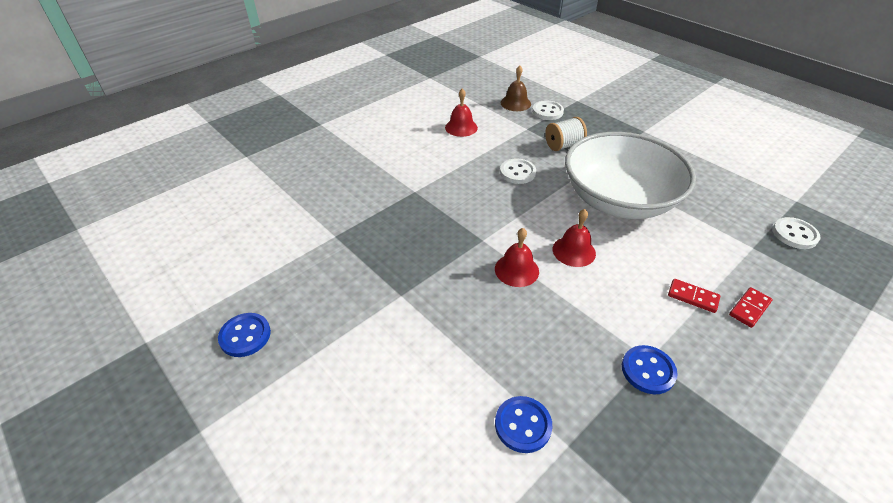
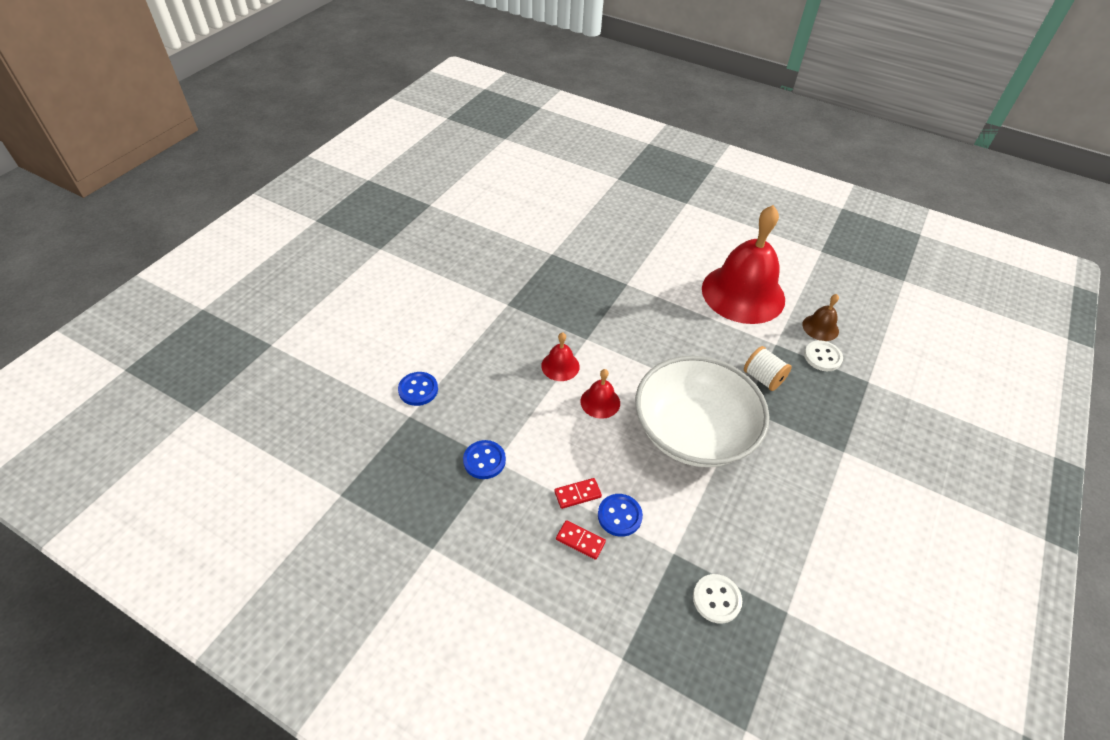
camera: 70 degrees right, 5 degrees up
blue button [218,313,271,357] -> blue button moved to [598,494,643,537]
red bell [445,88,478,137] -> red bell [702,205,785,324], size x2.40
white button [500,159,536,184] -> none
red domino [668,279,720,313] -> red domino turned 60 degrees clockwise [554,478,602,509]

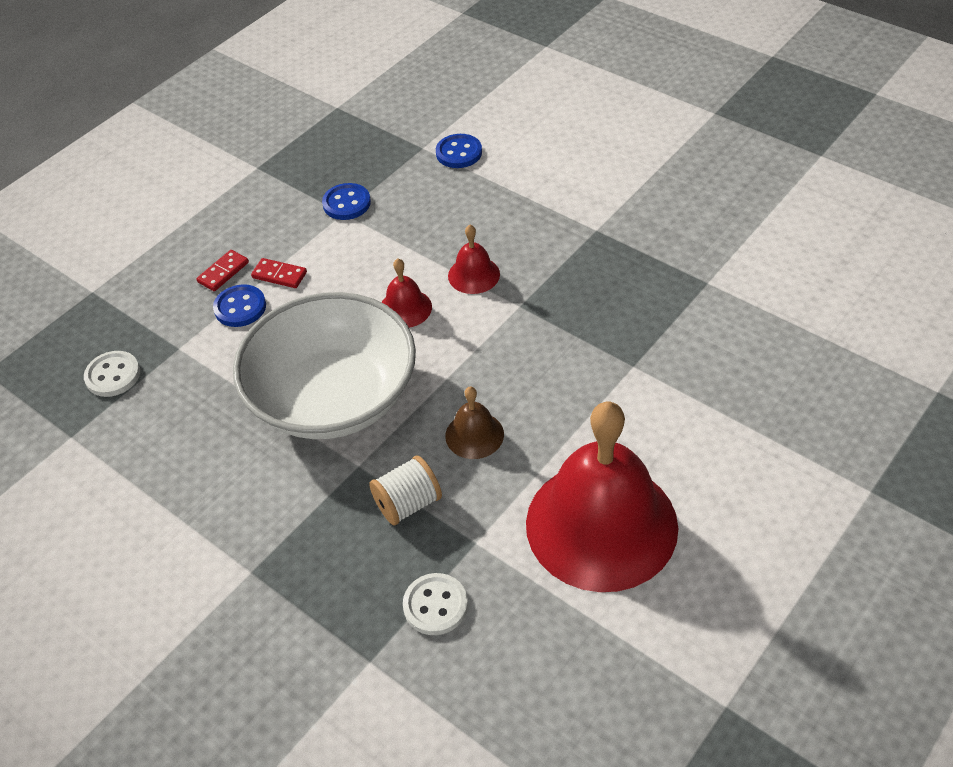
camera: 105 degrees right, 0 degrees up
red domino [554,478,602,509] -> red domino turned 60 degrees counterclockwise [251,258,307,288]
brown bell [802,294,839,341] -> brown bell moved to [445,386,504,459]

